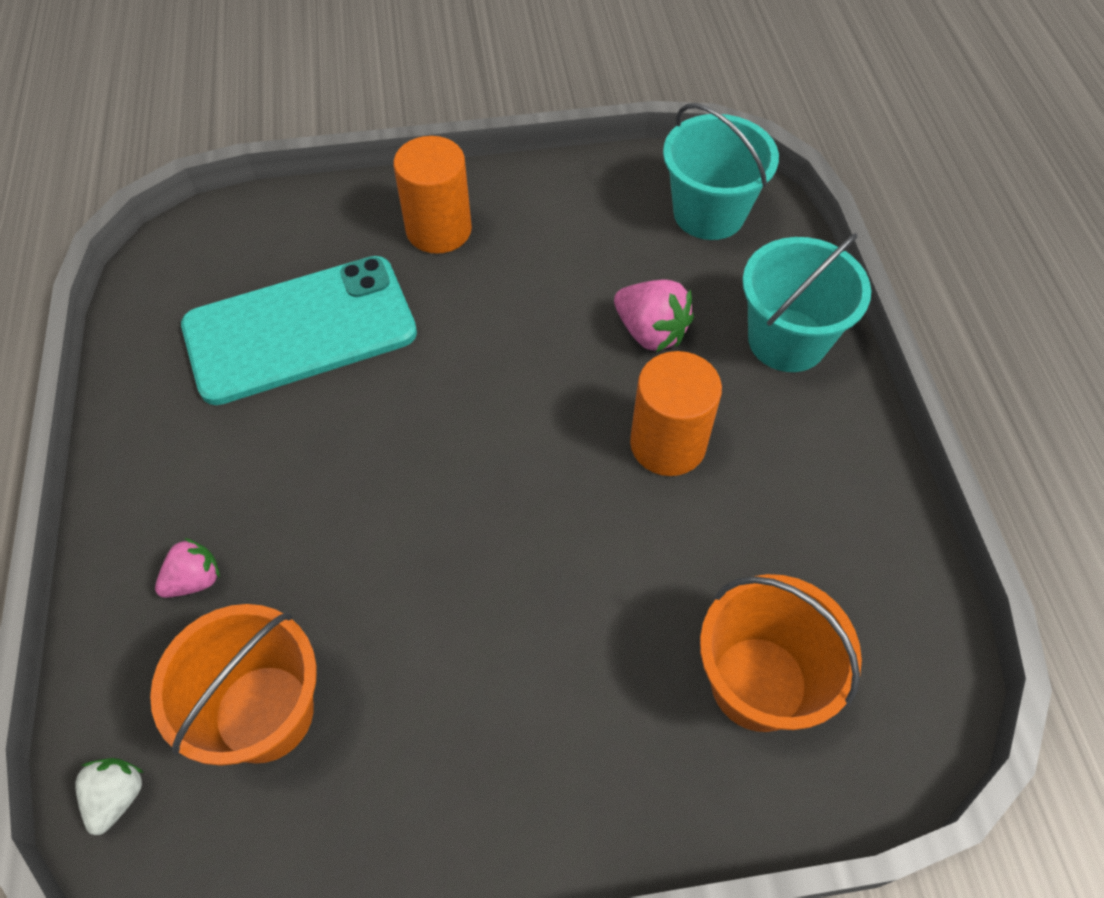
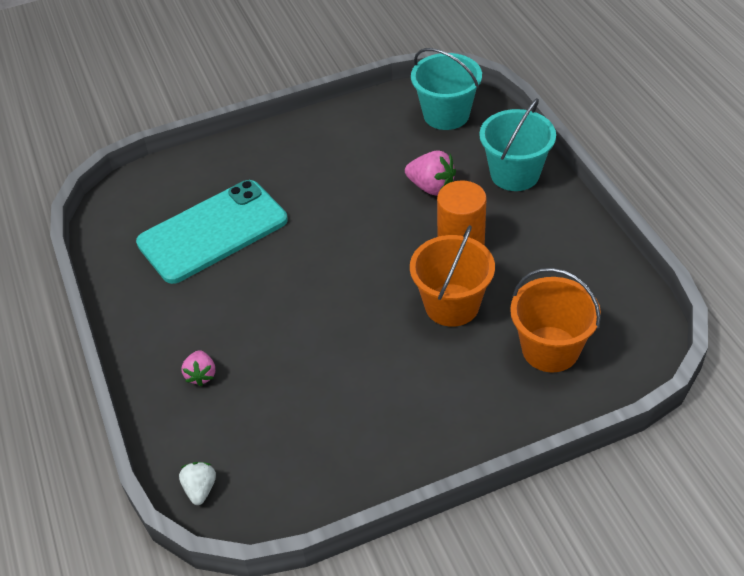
camera: 10 degrees left, 10 degrees down
orange bucket [150,604,317,766] -> orange bucket moved to [410,225,495,327]
pink strawberry [155,538,220,598] -> pink strawberry turned 135 degrees clockwise [182,350,215,386]
orange cylinder [393,136,472,254] -> none

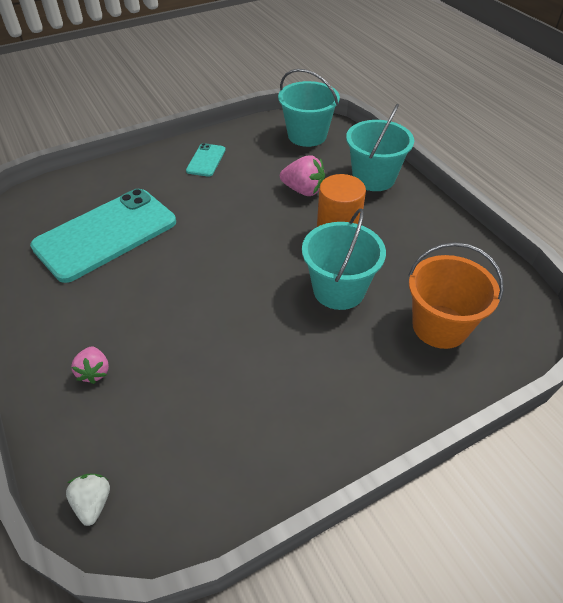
camera: 10 degrees left, 0 degrees up
orange bucket [410,225,495,327] -> turquoise bucket [302,208,386,310]
none -> turquoise phone [186,143,226,177]

